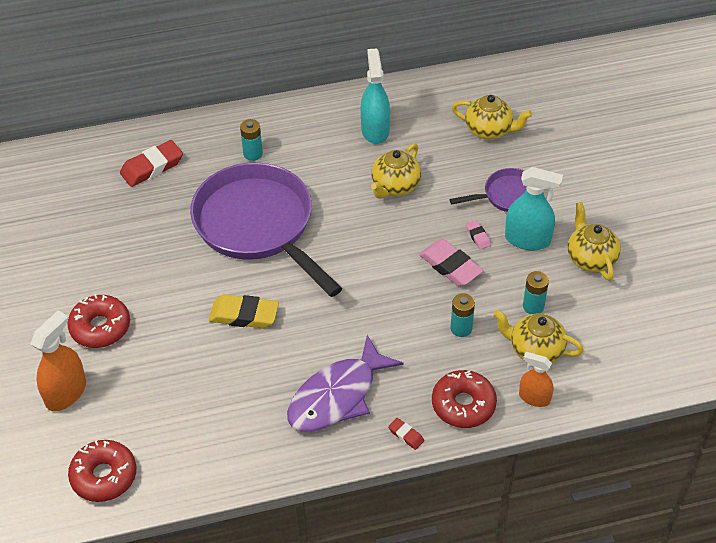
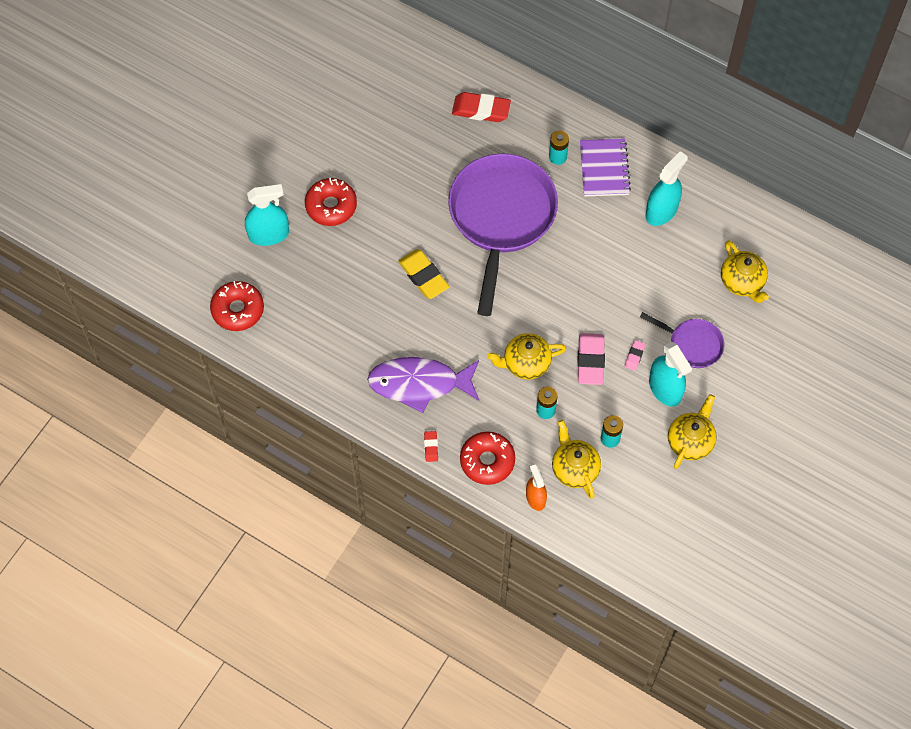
camera: 45 degrees right, 15 degrees up
orange spray bottle [31,311,86,411] -> turquoise spray bottle [245,184,289,246]
yellow teapot [371,143,421,199] -> yellow teapot moved to [487,333,566,380]
none -> purple notebook [580,138,631,196]

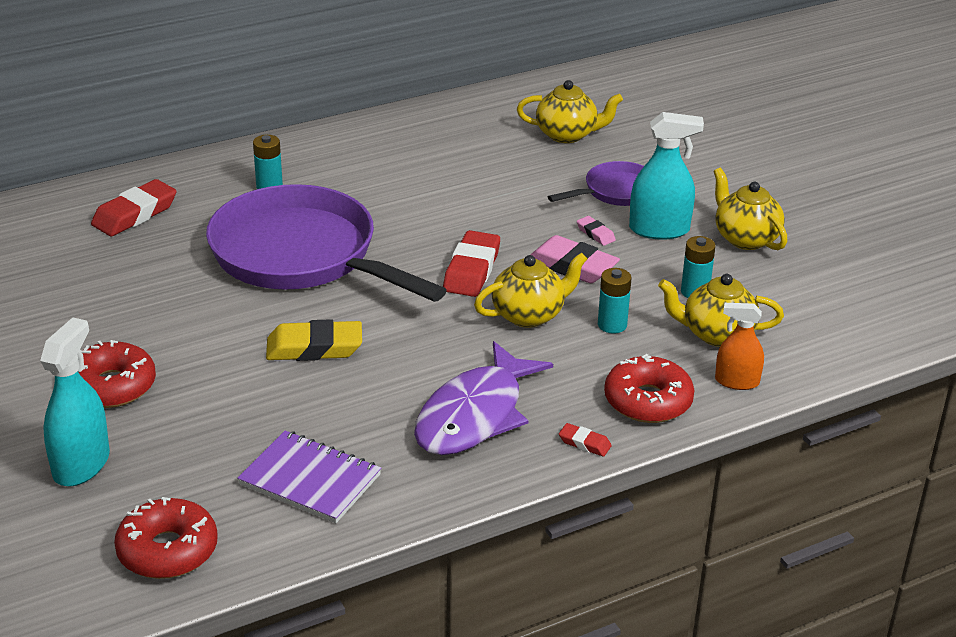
camera: 60 degrees left, 30 degrees down
yellow teapot [487,333,566,380] -> yellow teapot turned 135 degrees counterclockwise [474,252,587,328]
purple notebook [580,138,631,196] -> purple notebook moved to [237,430,381,523]
turquoise spray bottle [645,151,688,226] -> none
none -> red eraser [443,230,500,297]

